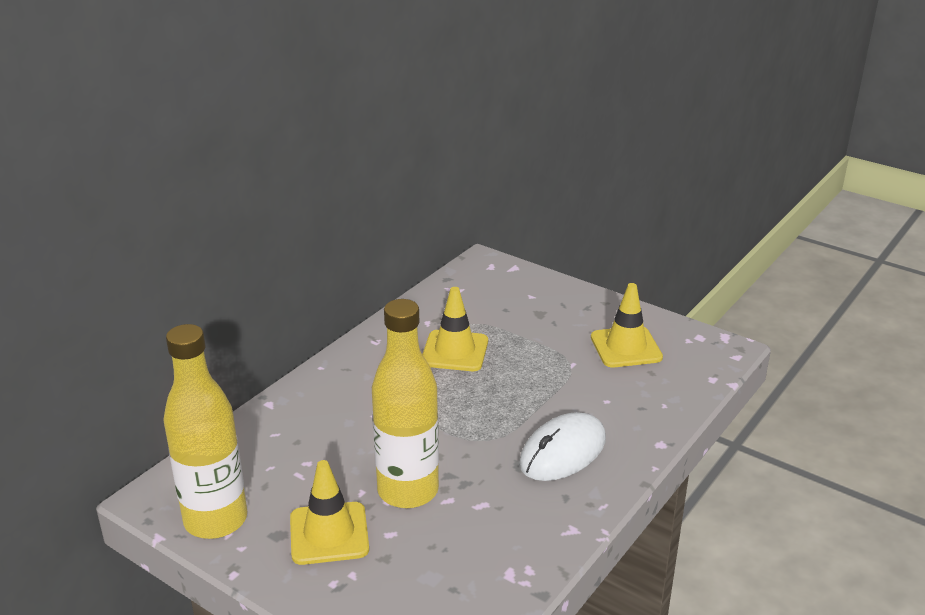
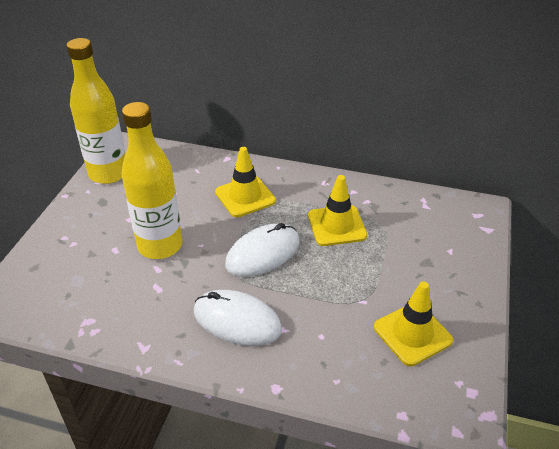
camera: 70 degrees right, 10 degrees up
yellow traffic cone [290,460,369,565] -> yellow traffic cone moved to [215,147,276,217]
none -> white mouse [225,223,300,277]

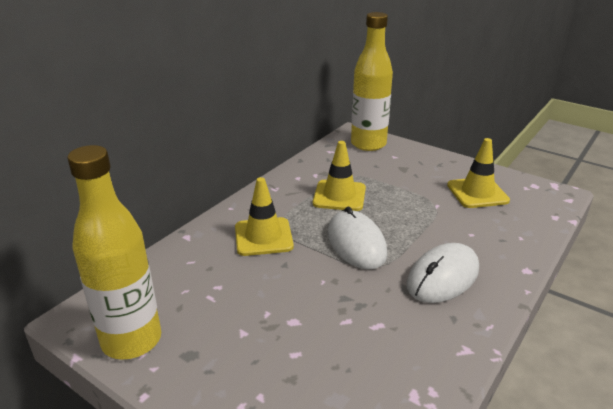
camera: 70 degrees left, 10 degrees down
yellow bottle [122,102,182,259] -> yellow bottle moved to [351,12,393,151]

